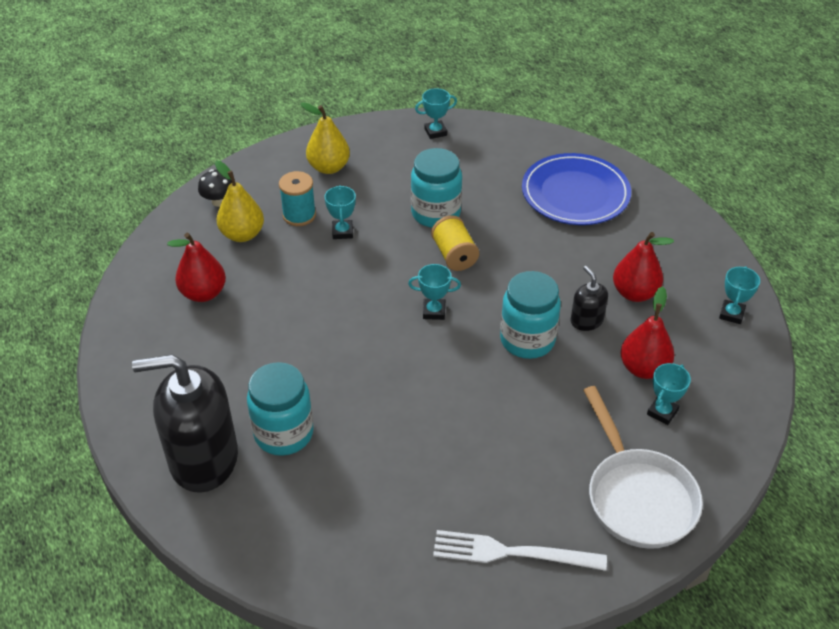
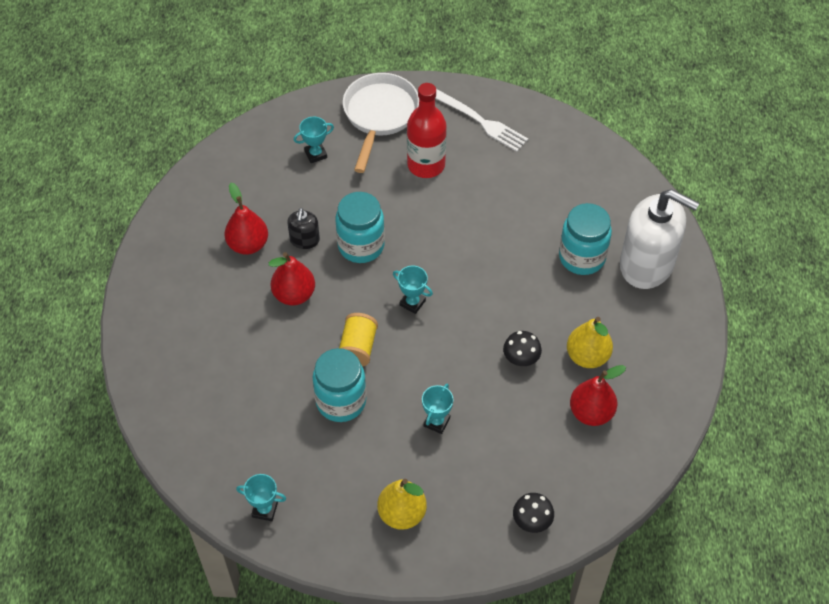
camera: 150 degrees left, 10 degrees up
black soap dispenser [132,354,238,493] -> white soap dispenser [620,189,699,289]
yellow pear [215,161,264,242] -> yellow pear moved to [567,317,613,368]
turquoise spool [279,171,316,226] -> none
blue plate [522,153,631,225] -> none
red pear [621,286,674,379] -> red pear moved to [269,252,315,306]
turquoise trophy [719,266,760,324] -> none
none -> red bottle [407,83,447,178]
none -> black mushroom [503,331,542,366]

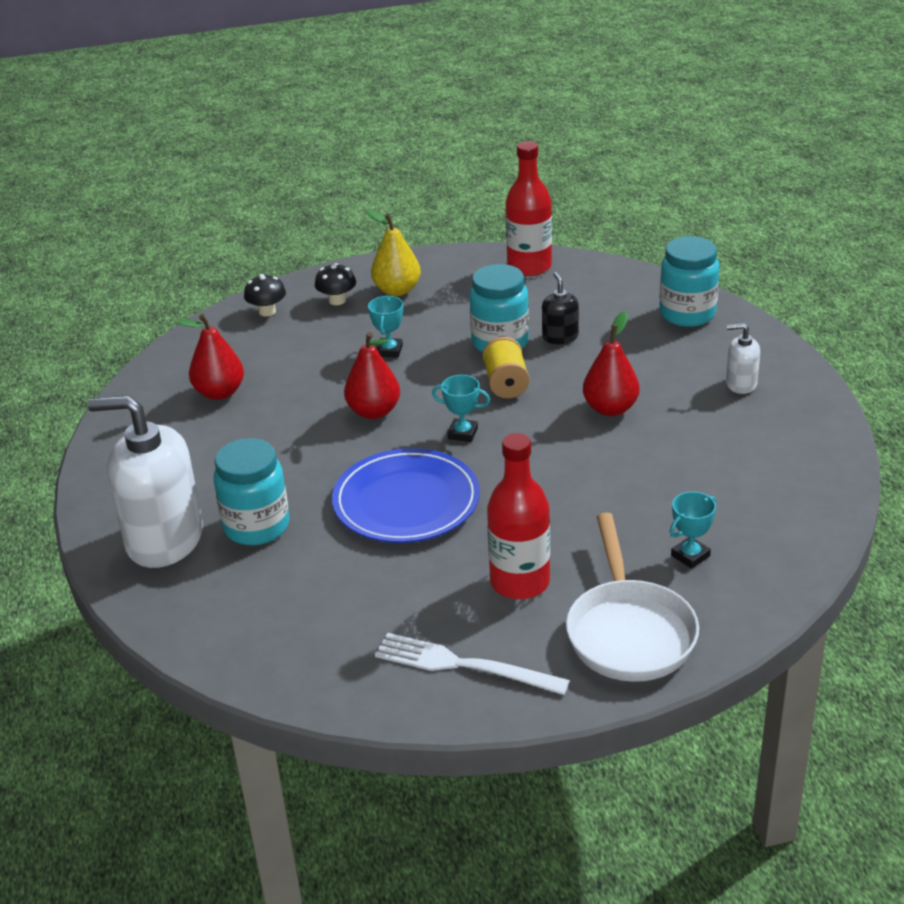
camera: 165 degrees right, 20 degrees down
red pear [225,183,268,255] -> red pear moved to [344,332,400,419]
turquoise trophy [236,474,286,521] -> red bottle [505,141,552,276]
black soap dispenser [287,208,320,249] -> black soap dispenser moved to [542,272,579,344]
turquoise jar [335,192,385,263] -> turquoise jar moved to [659,236,720,327]
black mushroom [503,331,542,366] -> black mushroom moved to [315,263,356,305]
yellow pear [567,317,613,368] -> none
none -> blue plate [332,448,480,543]
none -> white soap dispenser [726,323,760,394]

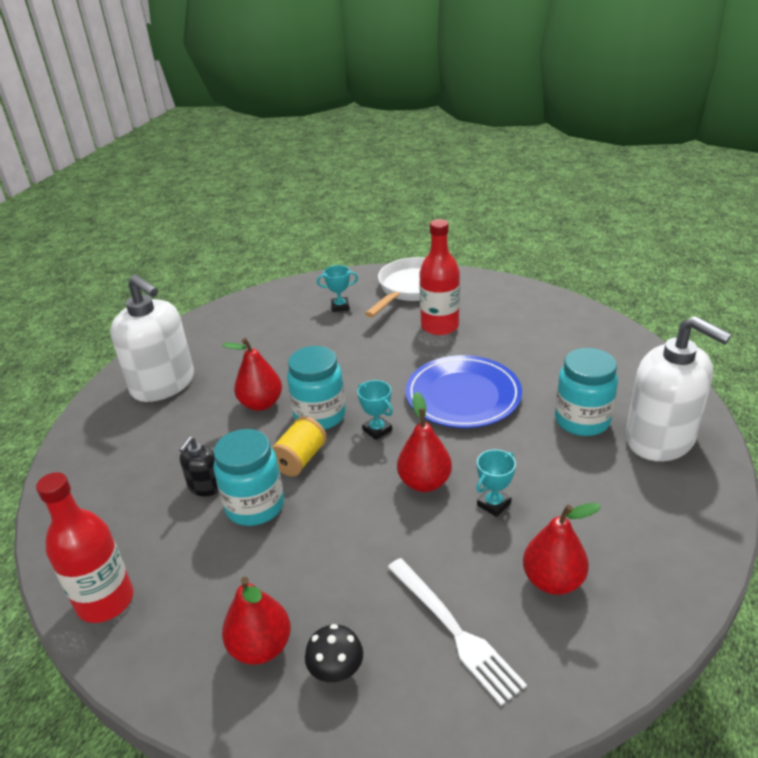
camera: 145 degrees left, 0 degrees up
black mushroom [244,274,286,316] -> none
yellow pear [366,210,421,296] -> red pear [222,577,291,665]
turquoise trophy [368,296,403,358] -> turquoise trophy moved to [476,449,516,517]
white fork [375,633,570,695] -> white fork moved to [387,558,527,706]
turquoise jar [659,236,720,327] -> turquoise jar moved to [287,346,346,430]
white soap dispenser [726,323,760,394] -> white soap dispenser [110,274,194,402], size x2.19

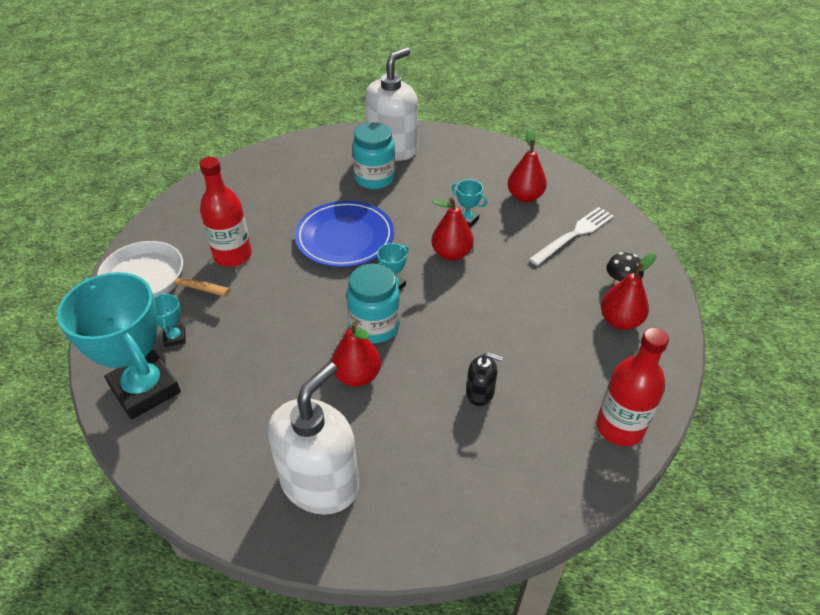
camera: 100 degrees left, 10 degrees up
turquoise jar [213,429,284,526] -> none
yellow spool [271,416,327,477] -> none
none -> turquoise trophy [57,272,181,420]

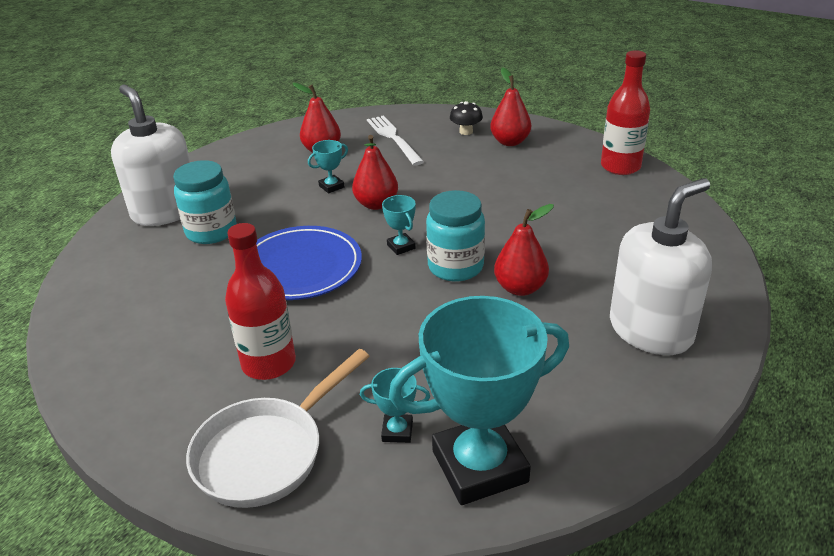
camera: 70 degrees left, 10 degrees down
white soap dispenser [268,362,359,515] -> white soap dispenser turned 90 degrees clockwise [610,178,712,355]
black soap dispenser [466,352,503,406] -> none

